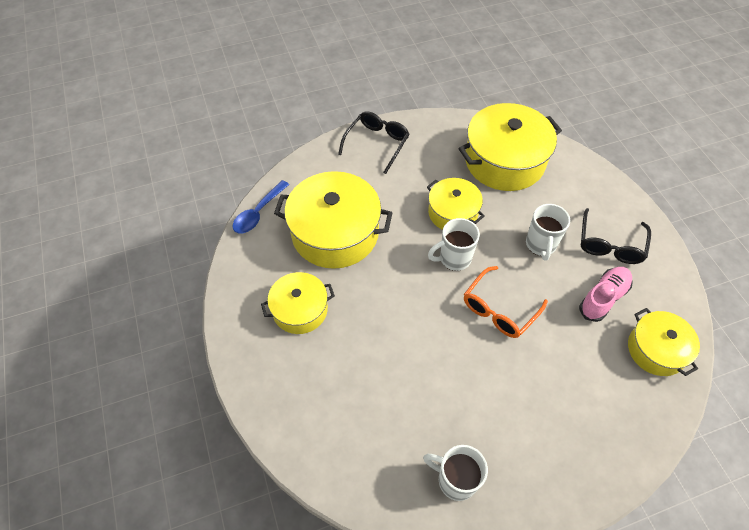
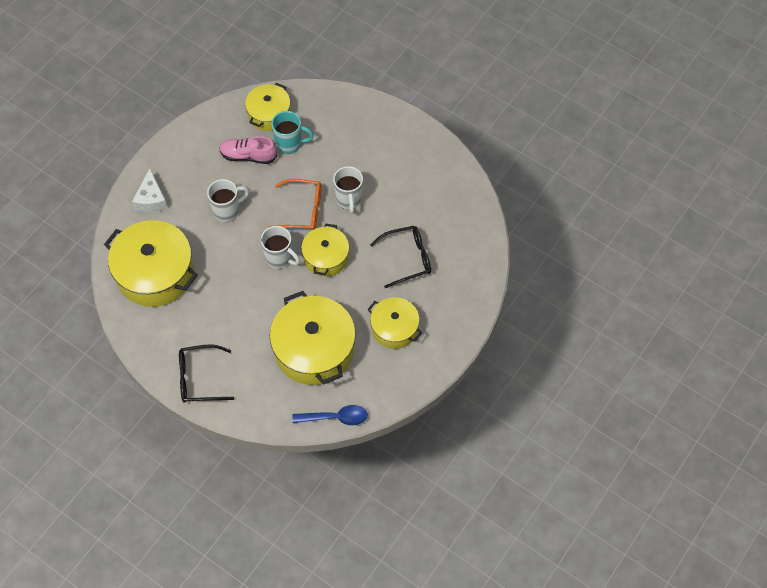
camera: 125 degrees left, 5 degrees up
white mug [423,445,488,501] -> white mug moved to [333,166,363,213]
yellow pot [427,178,485,230] -> yellow pot moved to [301,223,349,277]
black glasses [581,208,651,264] -> black glasses moved to [370,226,431,288]
none -> white cheese [132,168,168,212]
none -> turquoise mug [272,111,314,154]

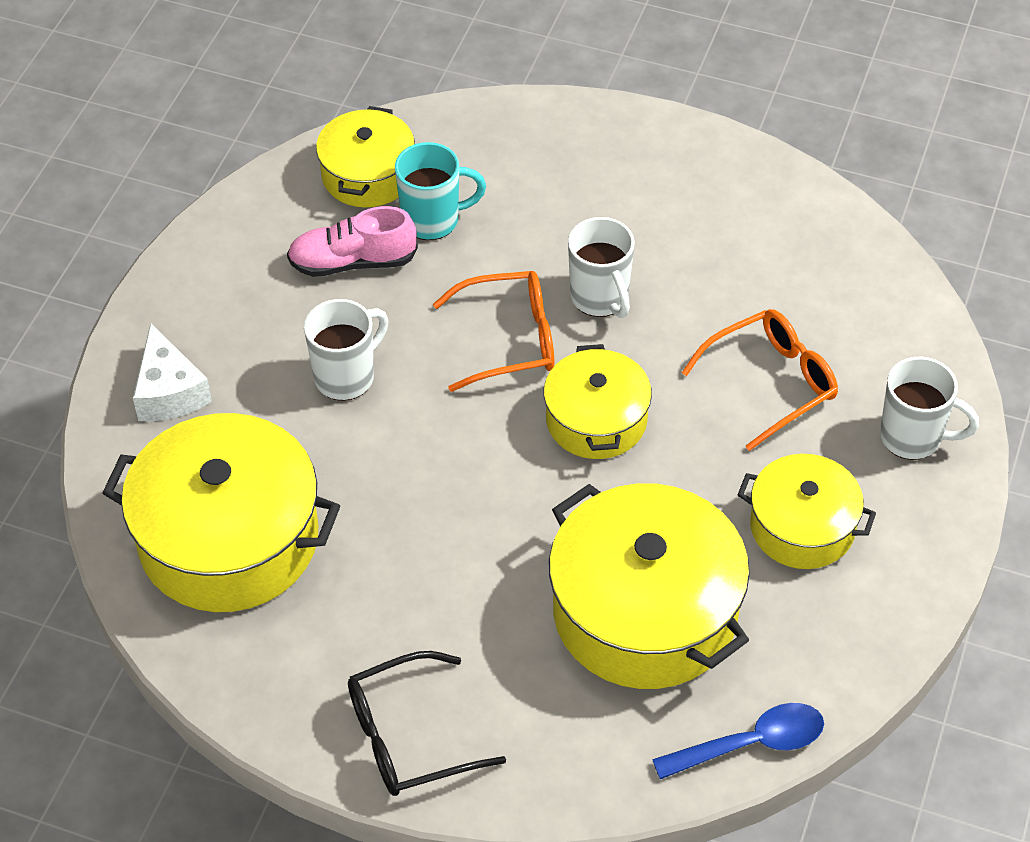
camera: 15 degrees left, 10 degrees down
white mug [261,226,300,269] -> white mug moved to [880,357,979,460]
black glasses [370,226,431,288] -> orange glasses [682,309,838,451]

